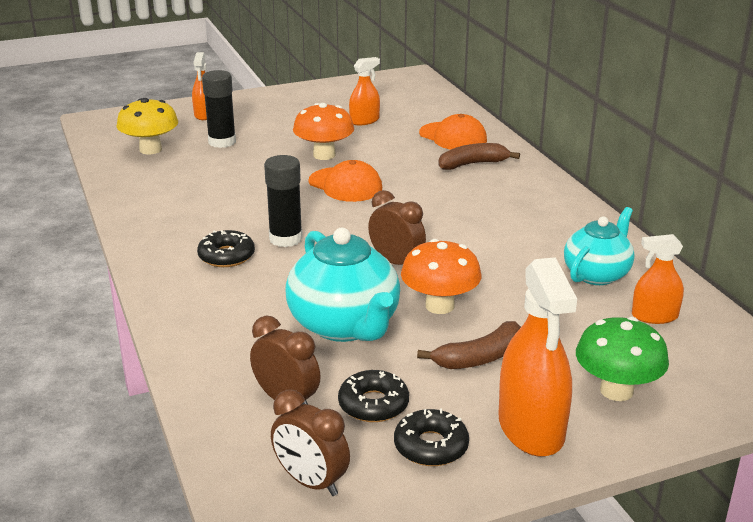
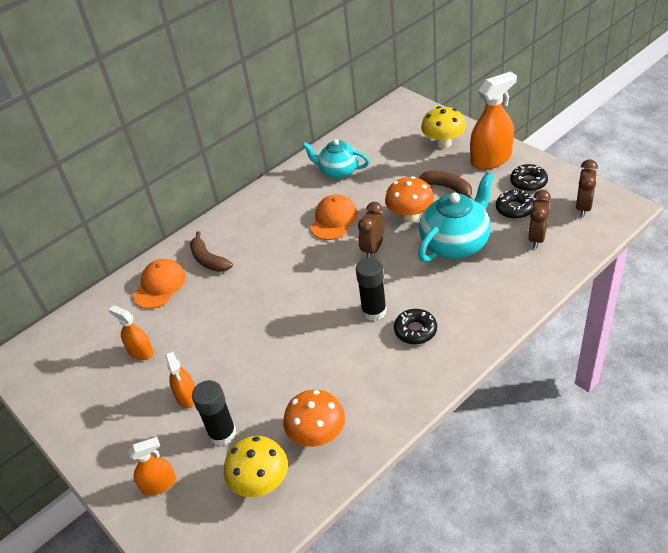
camera: 105 degrees left, 15 degrees up
orange mushroom [293,103,354,160] -> orange mushroom moved to [283,390,345,447]
orange cap [309,160,382,202] -> orange cap moved to [310,194,358,240]
green mushroom [576,317,669,401] -> yellow mushroom [421,106,466,148]
orange spray bottle [632,234,684,324] -> orange spray bottle moved to [166,351,195,408]

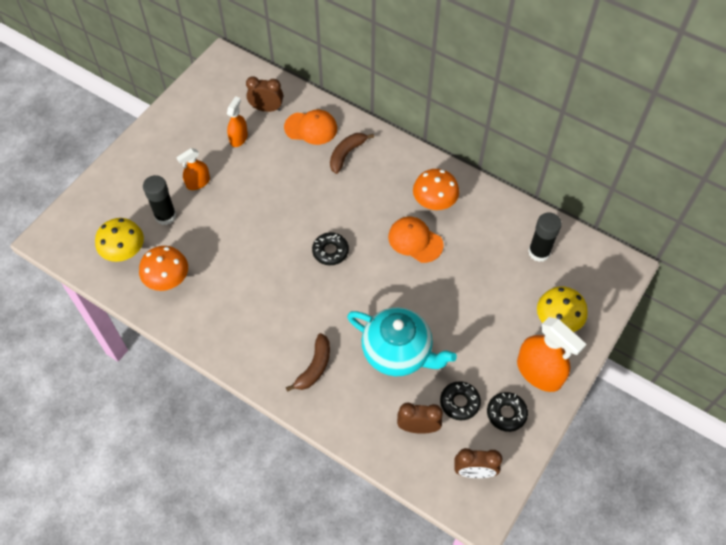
camera: 70 degrees right, 15 degrees up
orange spray bottle [129,437,176,496] -> none
turquoise teapot [302,139,370,179] -> none
orange cap [310,194,358,240] -> orange cap turned 150 degrees counterclockwise [388,217,444,263]
black glue stick [356,258,387,321] -> black glue stick moved to [528,213,562,262]
brown clock [358,202,385,258] -> brown clock moved to [246,76,283,112]
orange mushroom [385,176,434,222] -> orange mushroom moved to [413,169,459,210]
black donut [394,309,437,344] -> black donut moved to [312,232,349,265]
brown banana [419,171,473,200] -> brown banana moved to [286,333,330,392]

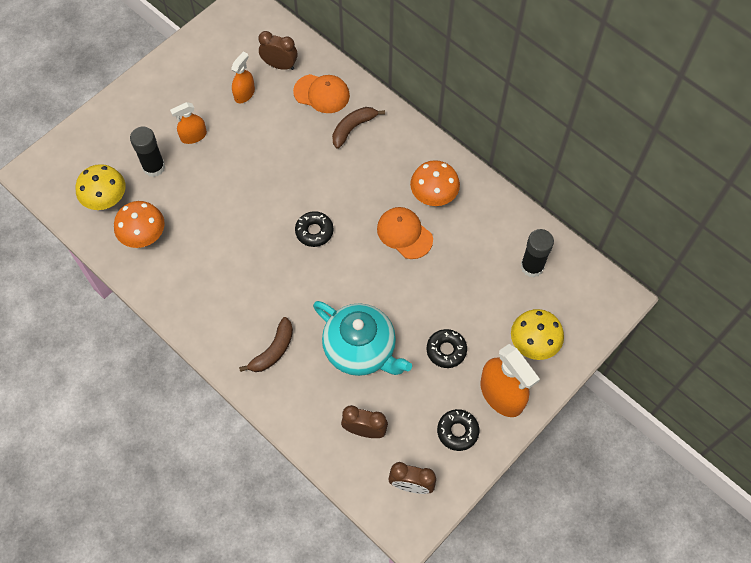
camera: 10 degrees right, 5 degrees up
black donut [440,381,481,420] -> black donut moved to [427,329,467,368]

